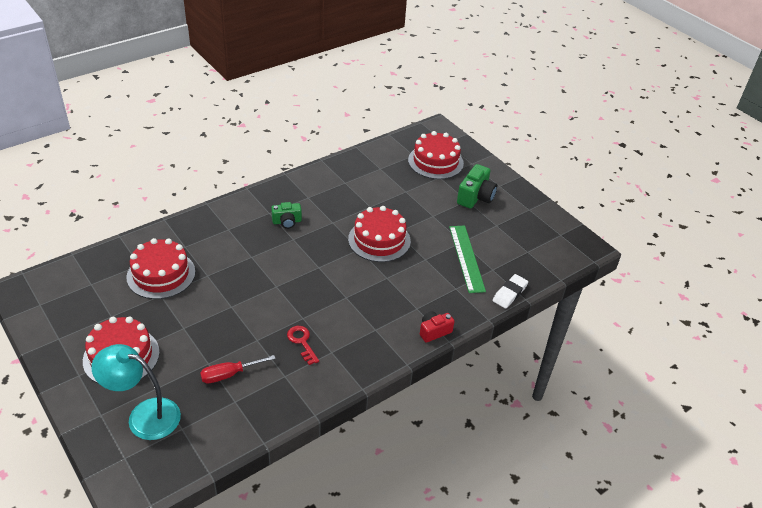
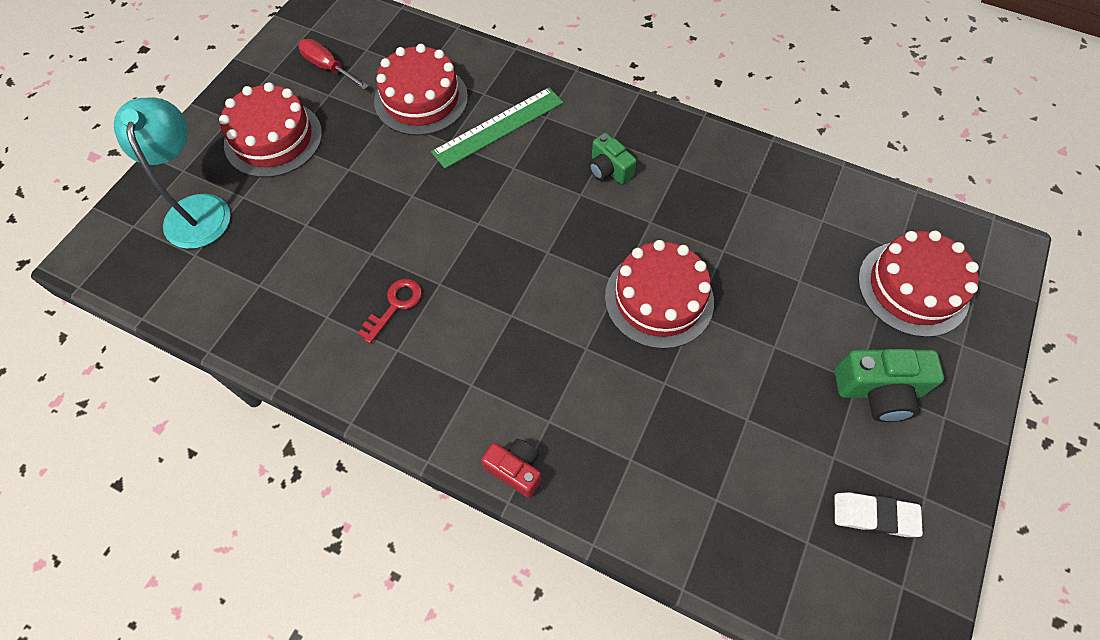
camera: 65 degrees right, 20 degrees up
red screwdriver [200,355,276,384] -> red screwdriver moved to [298,39,368,90]
green ruler [449,226,486,293] -> green ruler moved to [431,87,563,169]
white eraser [493,274,528,309] -> white eraser moved to [835,492,923,537]

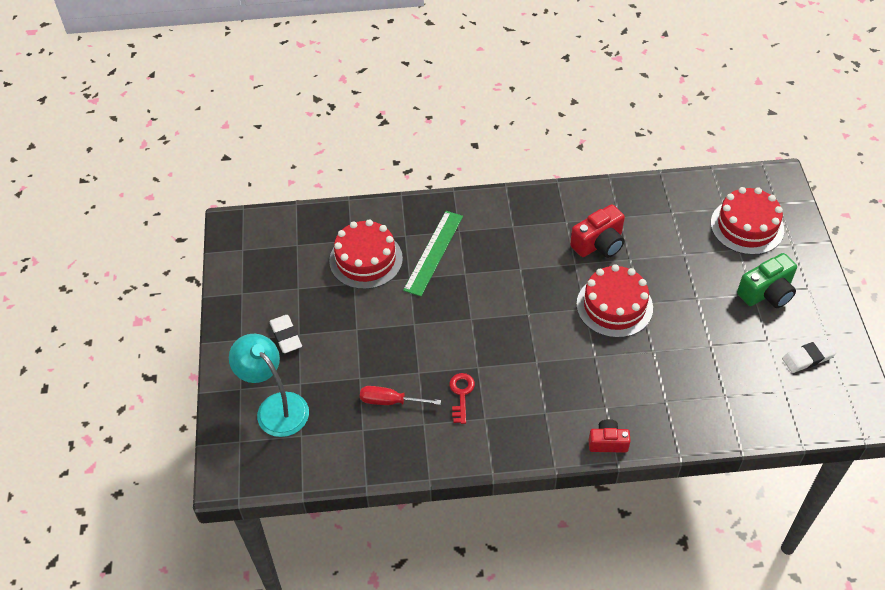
camera: 30 degrees left, 10 degrees down
red cake [219,82,322,178] -> white eraser [269,315,302,353]
red screwdriver [298,39,368,90] -> red screwdriver moved to [360,386,441,405]
green camera [589,133,636,184] -> none
none -> red camera [570,204,625,258]

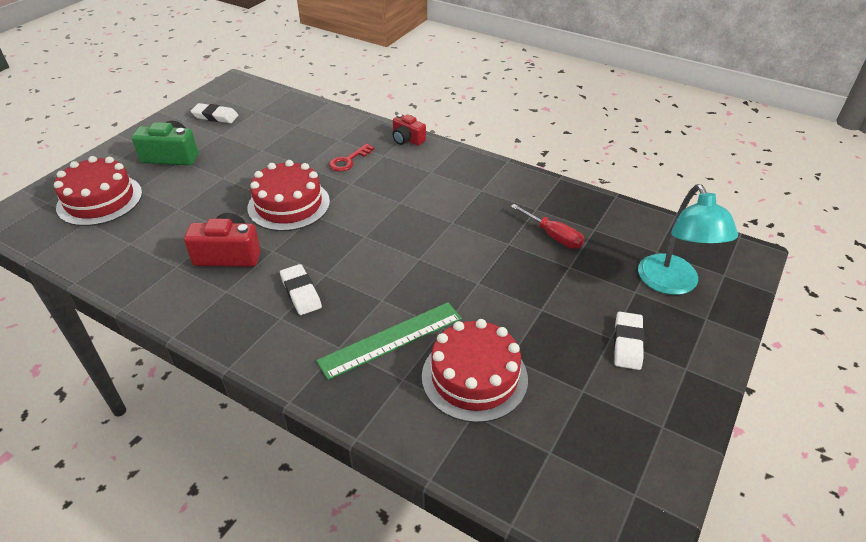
camera: 145 degrees left, 10 degrees down
red key [449,373,475,424] -> red key moved to [329,143,374,172]
none -> white eraser [280,264,322,315]

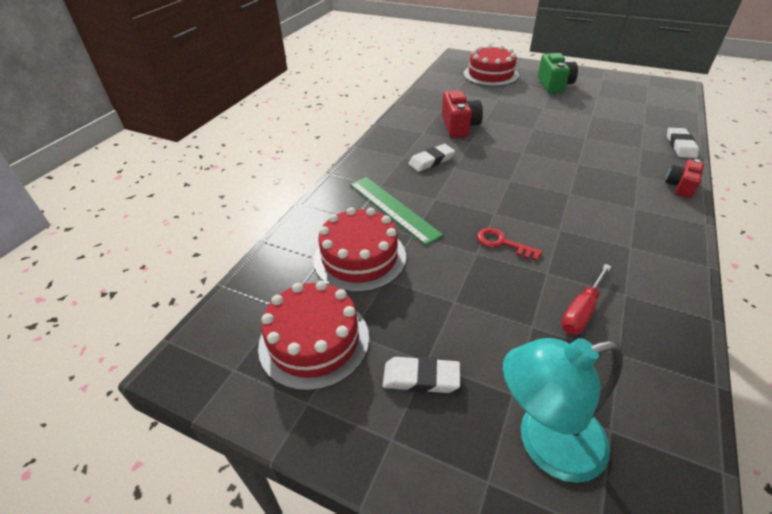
camera: 85 degrees right, 0 degrees up
white eraser [191,103,239,123] -> white eraser moved to [667,128,699,158]
red cake [248,160,330,231] -> red cake moved to [258,281,369,391]
red key [329,143,374,172] -> red key moved to [477,228,543,261]

